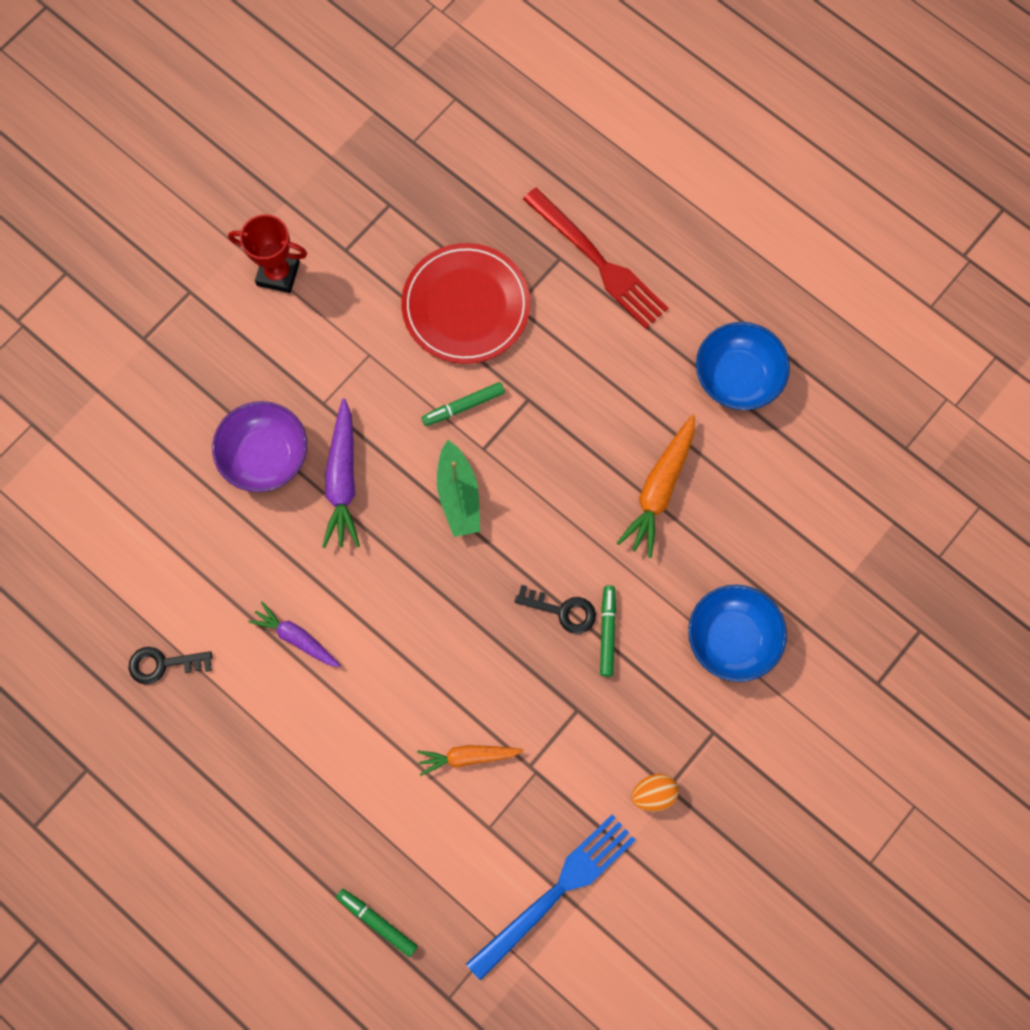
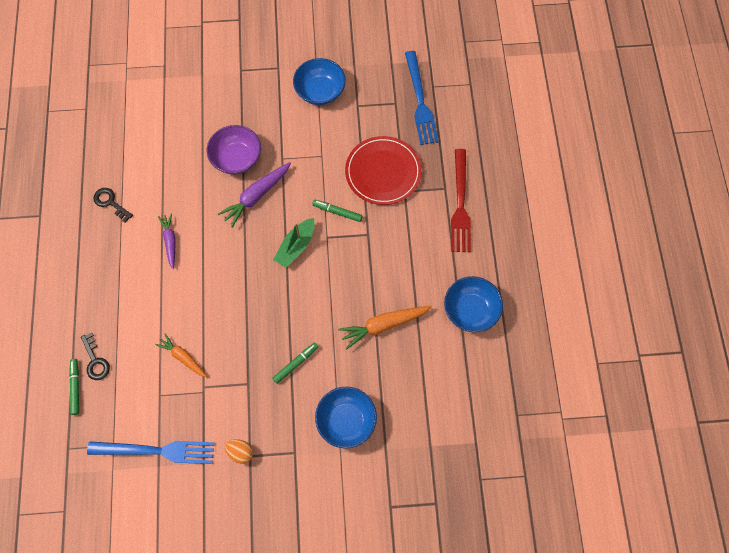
camera: 45 degrees right, 5 degrees down
red trophy [228,214,307,293] -> blue bowl [293,58,346,105]
black key [515,585,596,634] -> black key moved to [81,332,110,380]
none -> blue fork [405,51,439,145]

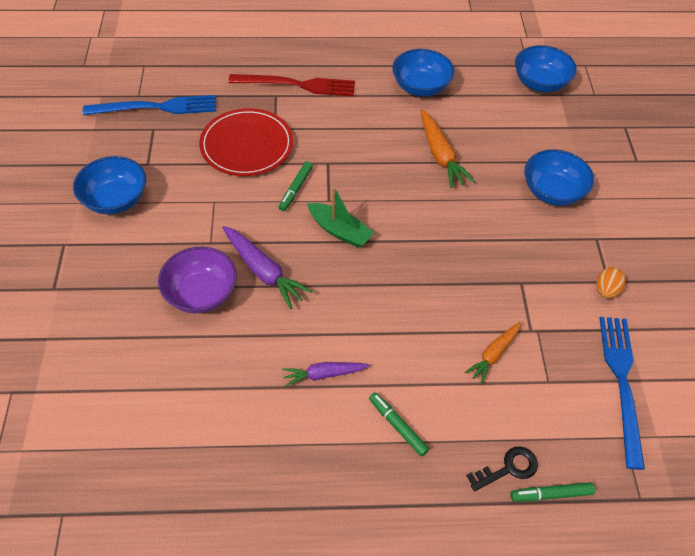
camera: 90 degrees left, 15 degrees down
black key [93,188,133,223] -> none
green marker [272,342,318,384] -> green marker moved to [369,392,429,457]
none -> blue bowl [515,45,577,92]

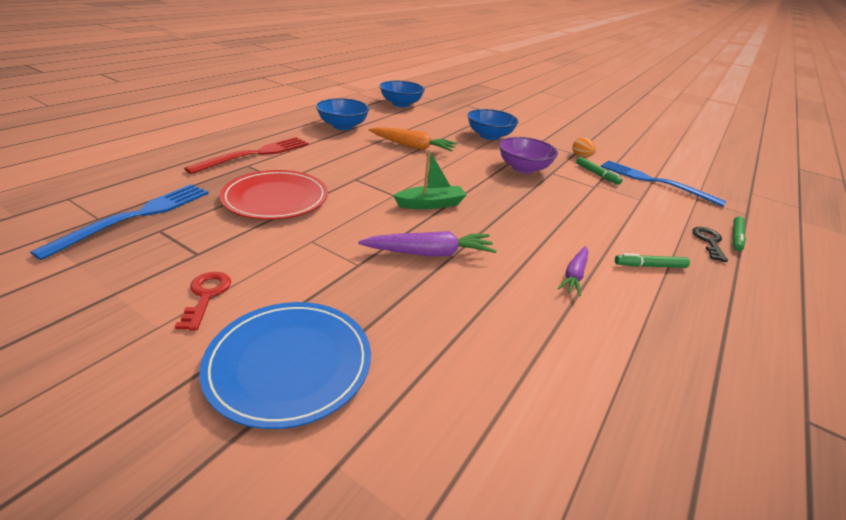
camera: 55 degrees left, 20 degrees down
blue bowl [73,156,146,214] -> red key [175,272,231,331]
purple bowl [158,247,237,313] -> purple bowl moved to [499,137,558,174]
green marker [279,161,313,211] -> green marker moved to [576,157,622,185]
orange carrot [465,322,521,384] -> none
none -> blue plate [199,302,371,429]

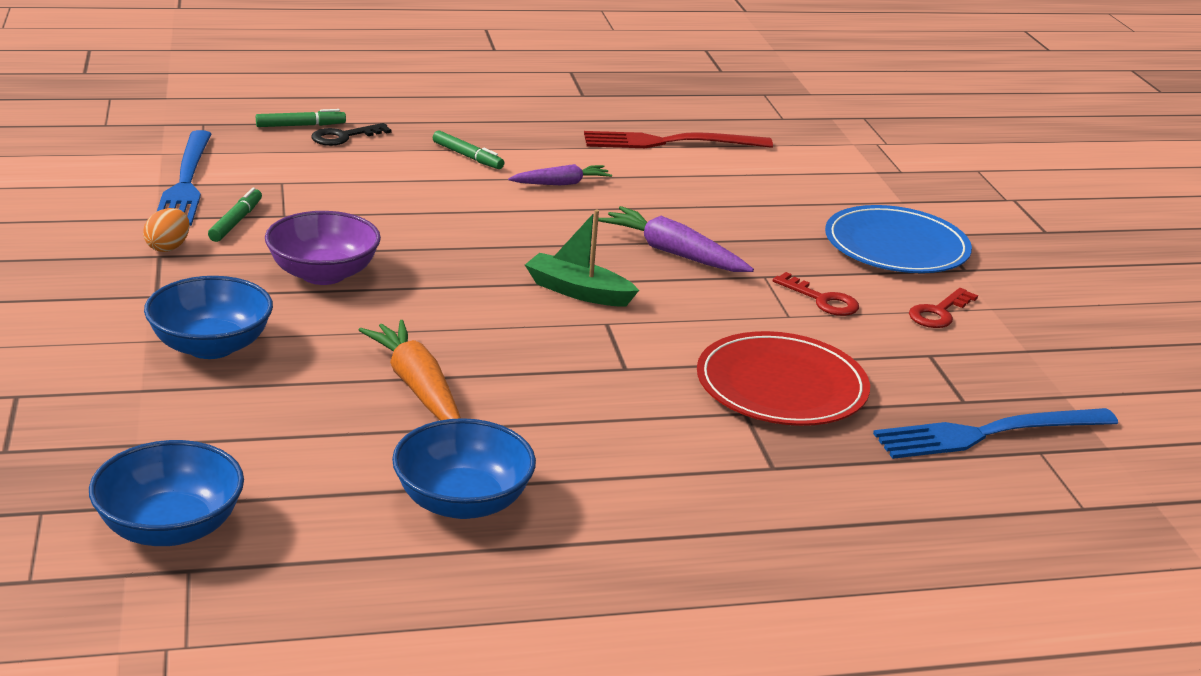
camera: 135 degrees left, 5 degrees down
red fork [184,137,309,174] -> red fork moved to [584,131,773,148]
none -> red key [773,272,859,316]

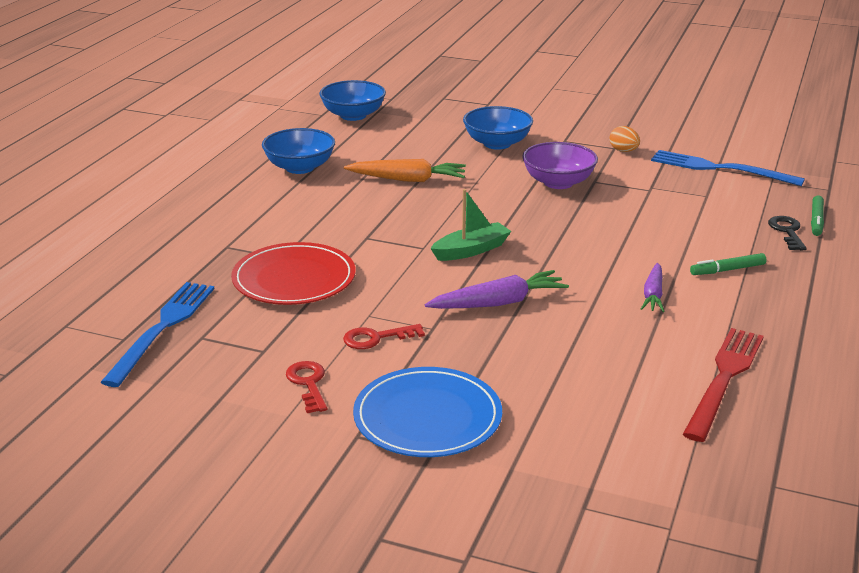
camera: 125 degrees right, 0 degrees up
green marker [208,188,262,242] -> none

